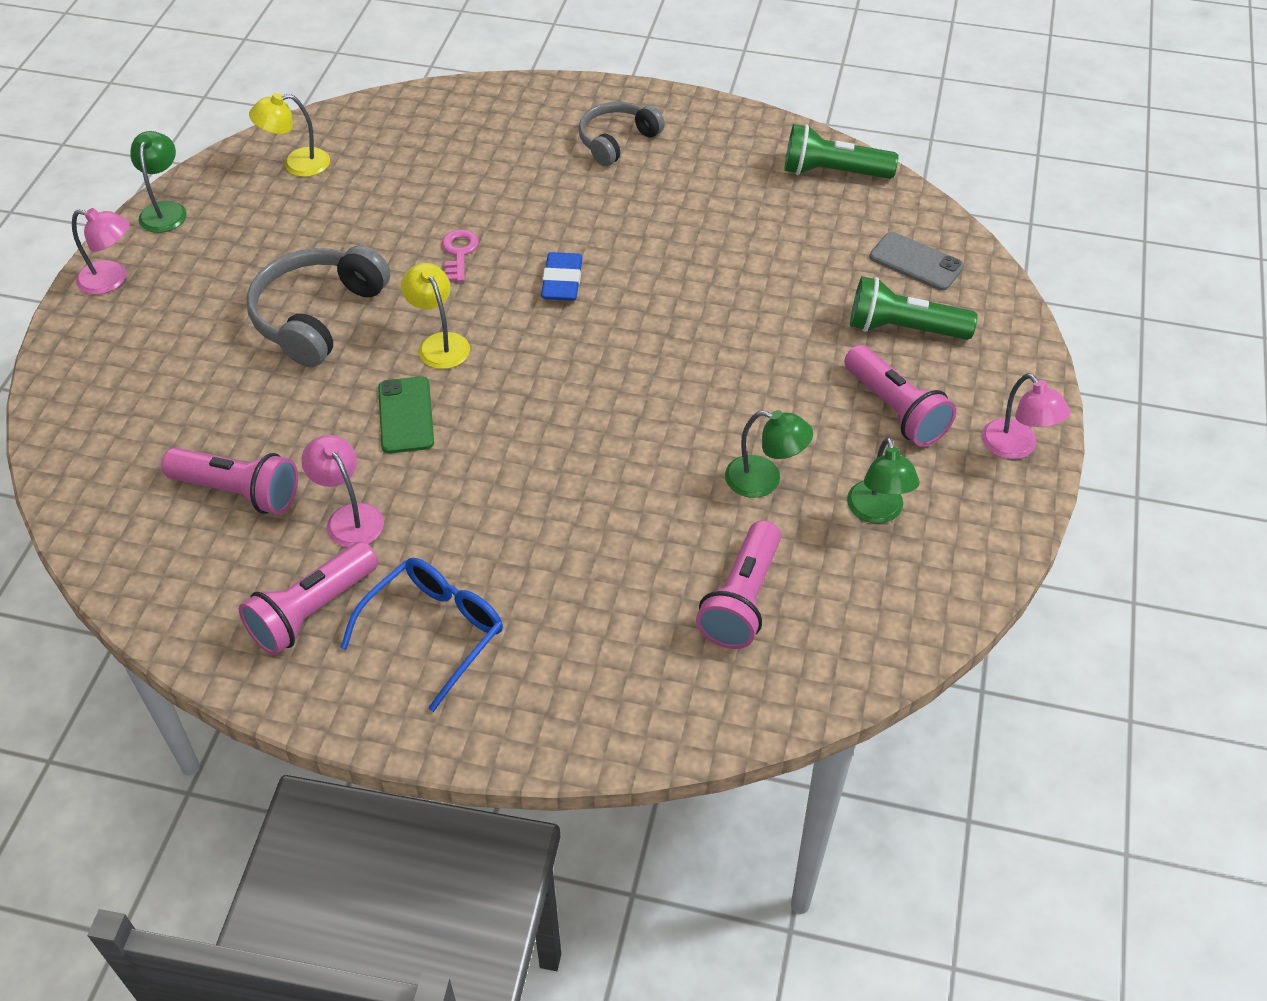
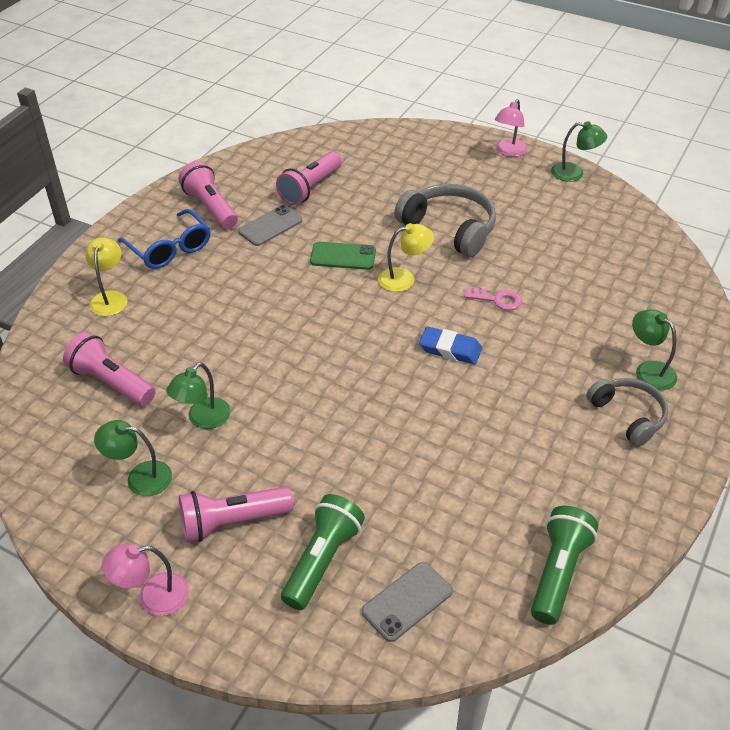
camera: 105 degrees right, 5 degrees down
yellow lamp [249,93,330,177] -> yellow lamp moved to [86,237,127,316]
pink lamp [301,435,384,548] -> grey phone [238,205,302,246]
none -> green lamp [632,309,677,390]

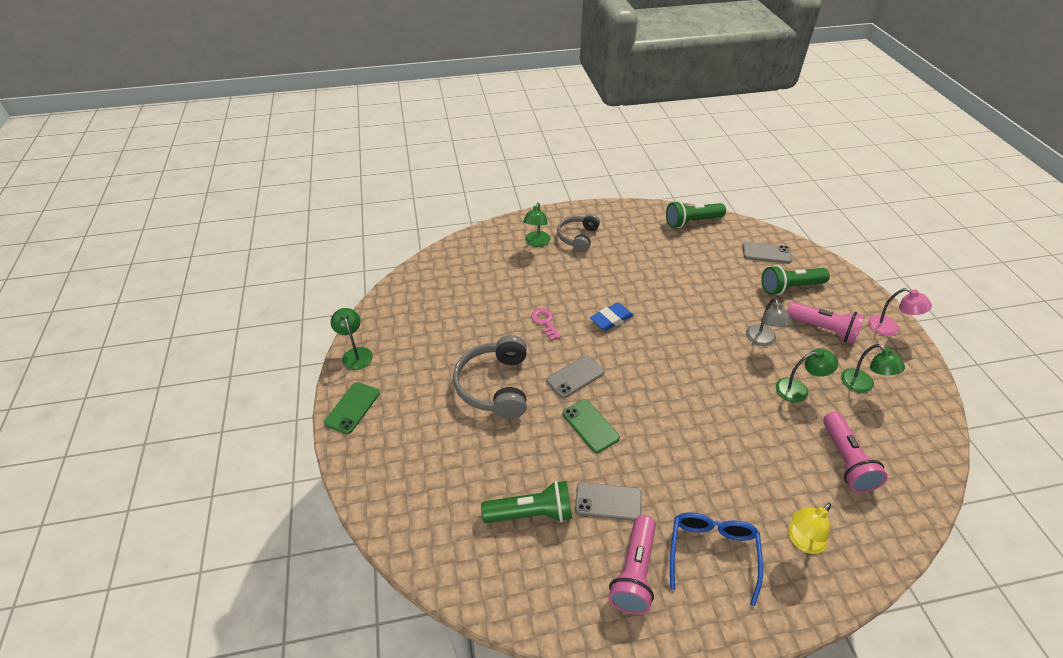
camera: 130 degrees left, 0 degrees up
pink flashlight [276,152,342,205] -> green flashlight [481,481,572,523]
yellow lamp [378,223,434,292] -> grey phone [546,355,604,398]
blue eraser [419,327,482,364] -> blue eraser turned 75 degrees clockwise [590,302,634,331]
pink lamp [495,99,527,157] -> green phone [324,382,380,434]
none -> grey lamp [746,298,792,346]

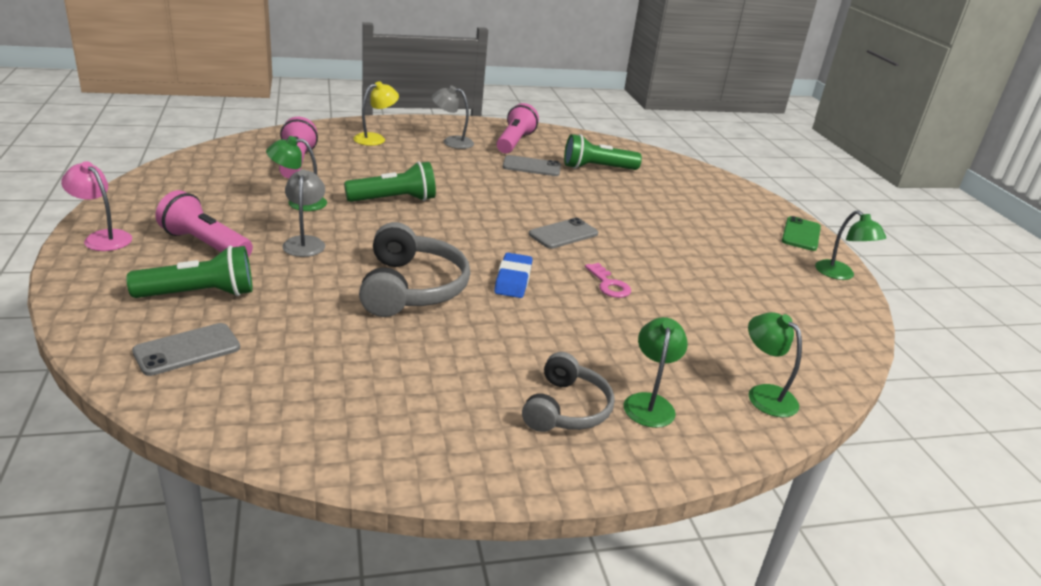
camera: 175 degrees right, 15 degrees down
grey headphones [453,335,527,419] -> grey headphones moved to [359,222,470,317]
green phone [563,399,620,453] -> none
blue eraser [590,302,634,331] -> blue eraser turned 45 degrees counterclockwise [494,253,532,298]
green flashlight [666,201,726,228] -> green flashlight moved to [344,161,436,202]
blue glasses [670,512,763,606] -> grey lamp [431,86,474,149]
grey phone [743,242,792,263] -> grey phone turned 45 degrees counterclockwise [132,323,240,376]
green lamp [841,344,905,393] -> green lamp moved to [748,312,802,417]

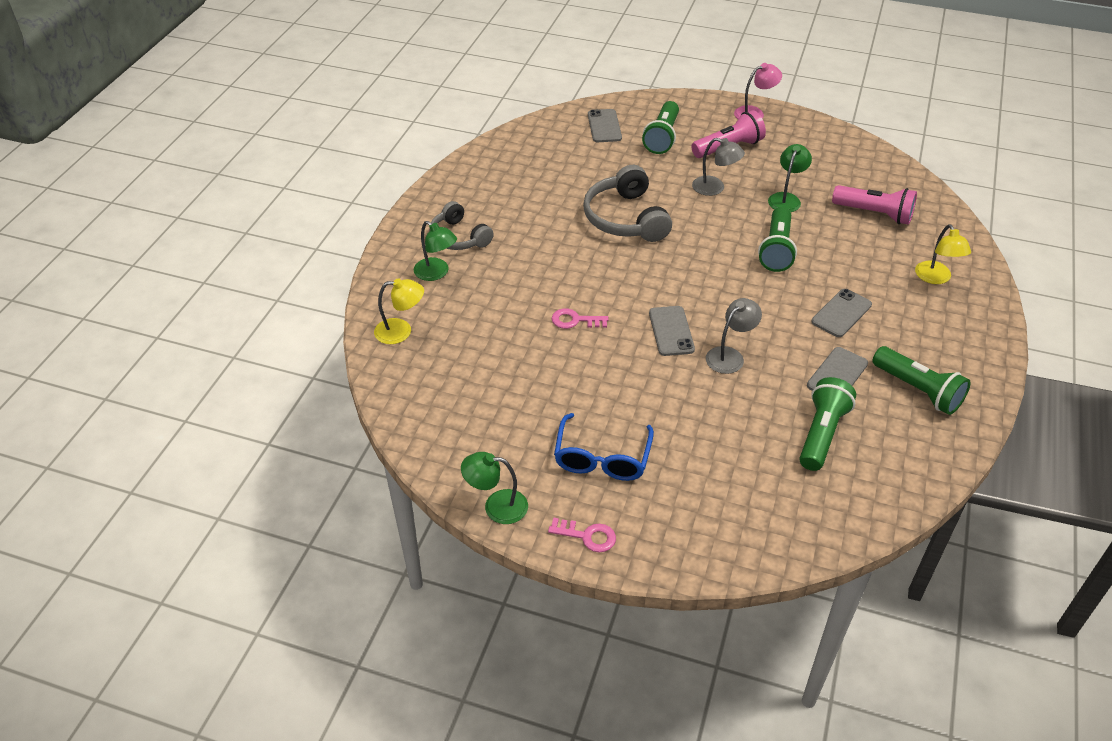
camera: 125 degrees right, 15 degrees up
grey headphones [359,222,470,317] -> grey headphones turned 45 degrees clockwise [583,165,672,242]
grey lamp [431,86,474,149] -> grey lamp moved to [706,298,762,374]
blue eraser [494,253,532,298] -> none
pink flashlight [496,103,539,153] -> green flashlight [873,346,971,415]
green lamp [748,312,802,417] -> yellow lamp [374,278,424,344]
green phone [782,216,821,251] -> pink key [548,518,616,552]
none -> blue glasses [554,413,654,481]
none -> grey phone [811,289,872,337]

